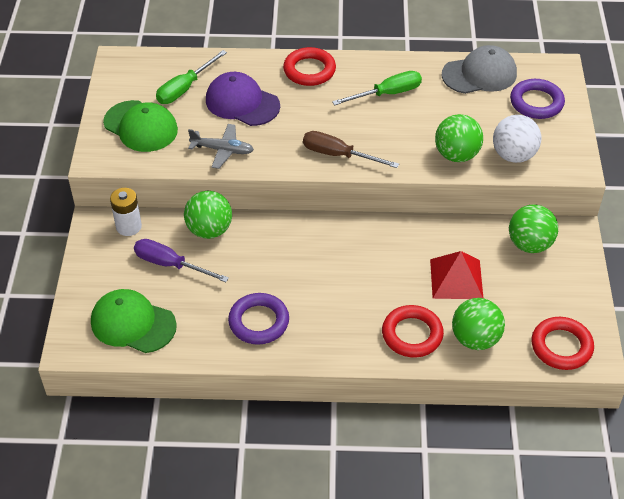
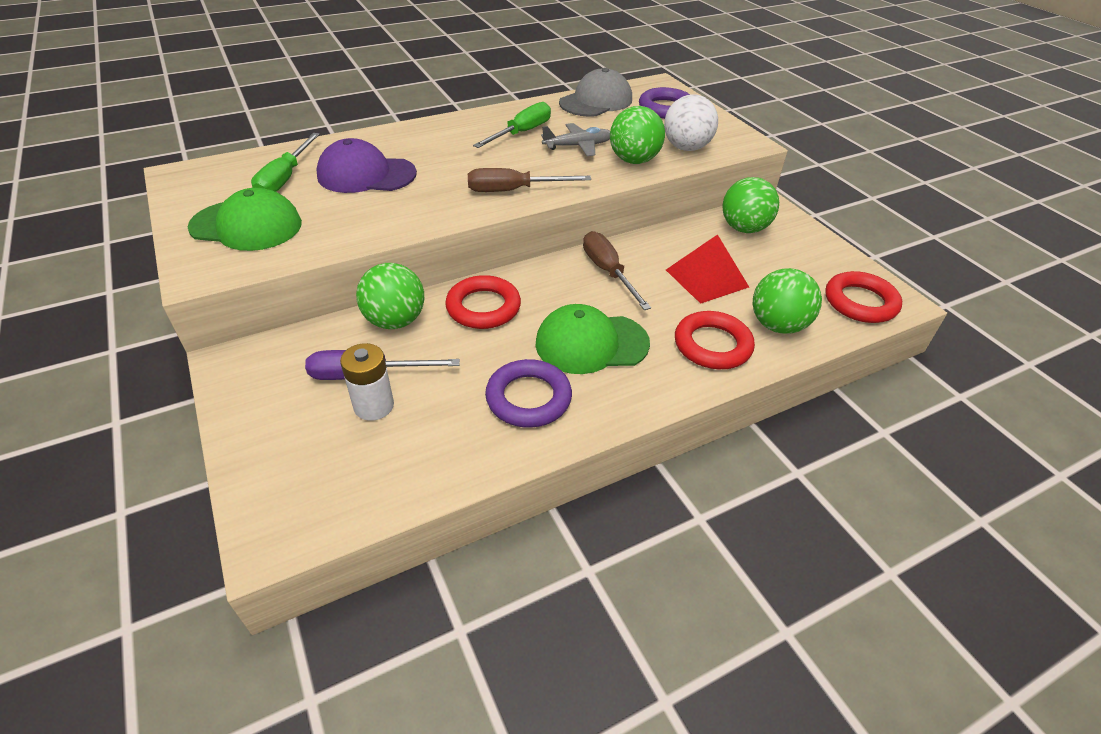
camera: 30 degrees left, 5 degrees down
green cap [91,289,177,353] -> green cap moved to [535,304,650,374]
white battery [110,188,142,236] -> white battery moved to [340,343,394,421]
grey plane [188,124,254,169] -> grey plane moved to [541,123,610,156]
red ring [283,47,336,86] -> red ring moved to [445,275,521,329]
none -> brown screwdriver [583,231,651,310]

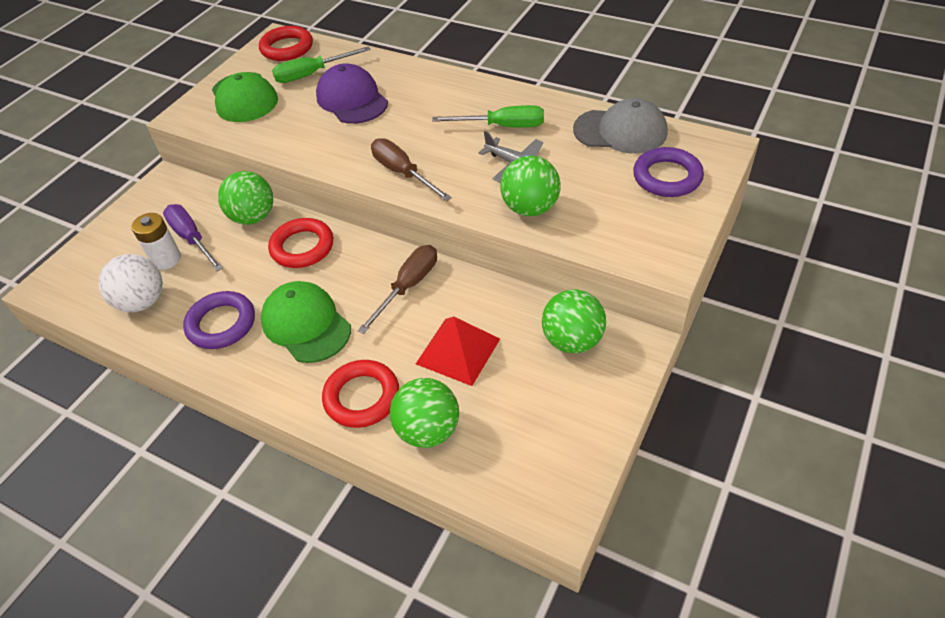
camera: 60 degrees right, 5 degrees up
white ball [664,94,718,151] -> white ball moved to [98,254,163,312]
red ring [825,271,902,323] -> red ring moved to [259,26,313,61]

